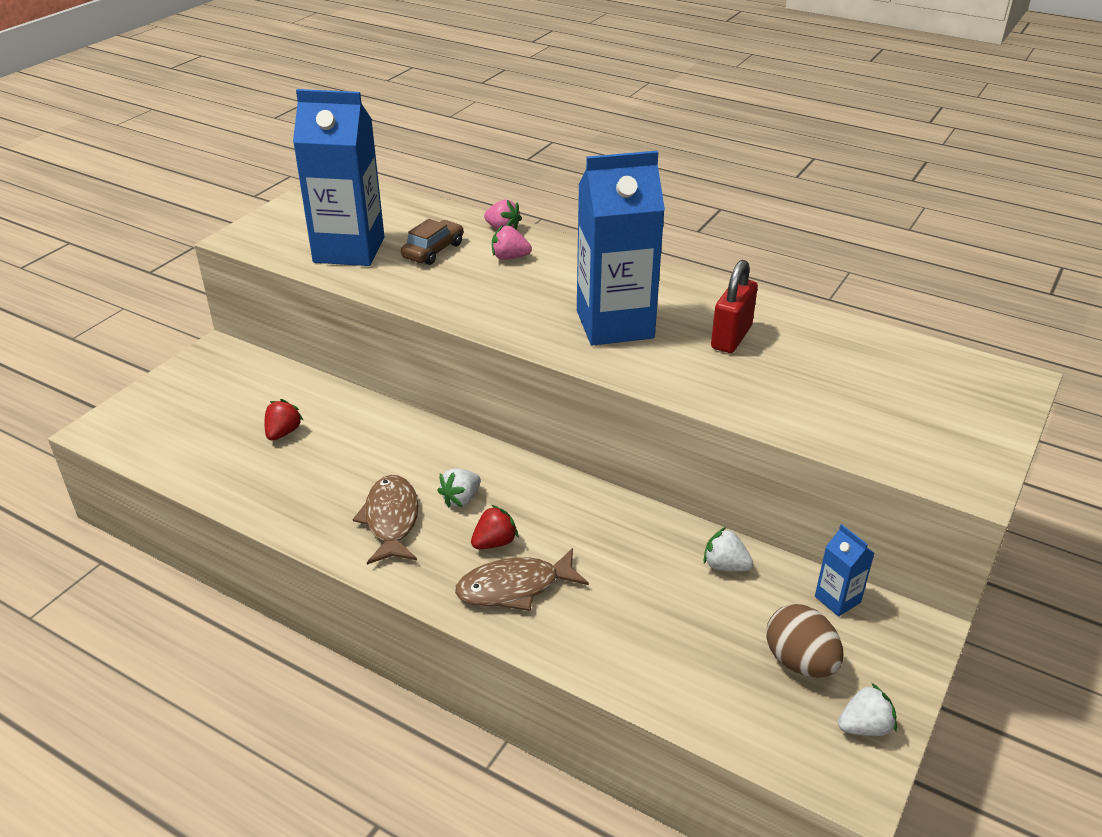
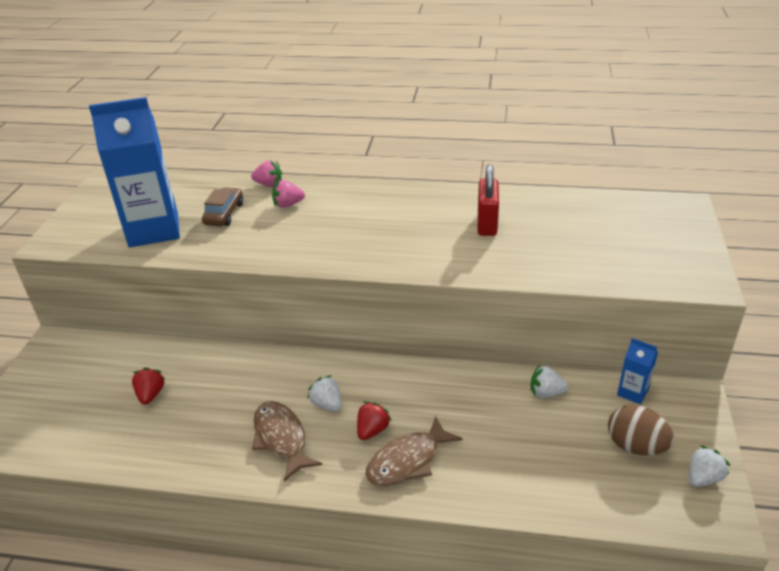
camera: 20 degrees left, 0 degrees up
white strawberry [437,469,481,508] -> white strawberry turned 120 degrees clockwise [307,375,342,411]
blue carton [577,151,665,346] -> none

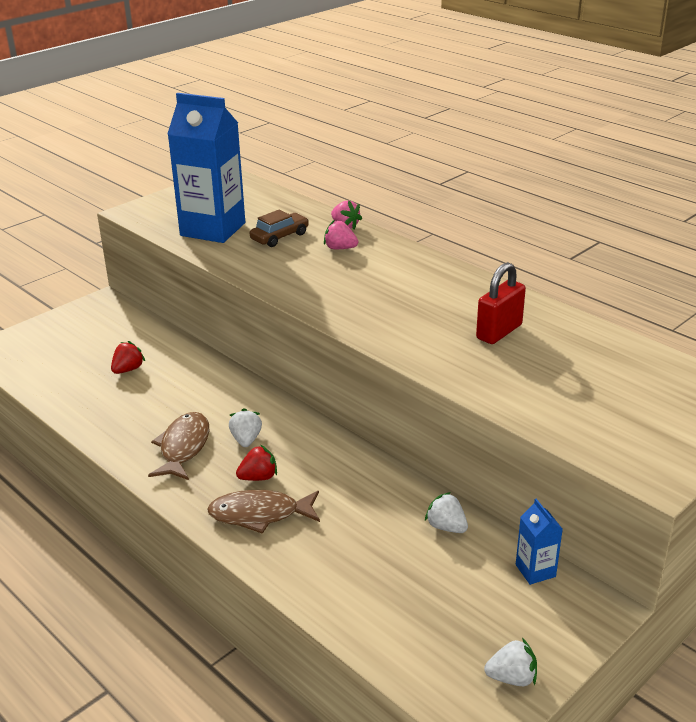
camera: 35 degrees right, 5 degrees down
brown egg [608,404,674,455] -> none

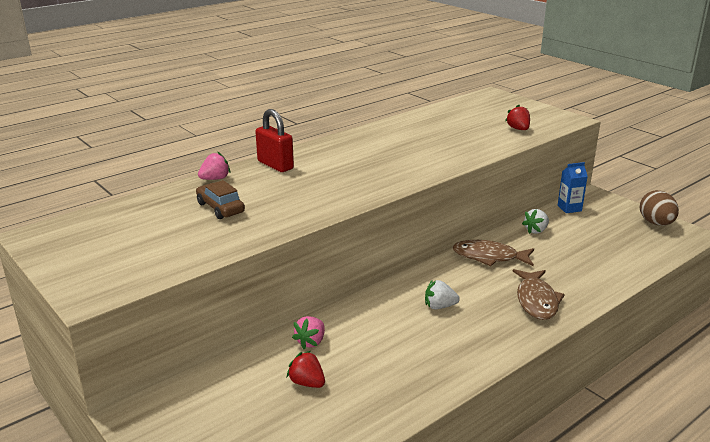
camera: 85 degrees left, 5 degrees down
brown fish [148,412,209,480] -> brown fish moved to [453,240,534,266]
blue carton [168,93,245,243] -> none
red strawberry [236,445,277,481] -> red strawberry moved to [505,105,530,130]
pink strawberry [324,220,358,249] -> pink strawberry moved to [292,316,325,349]
red padlock [476,262,526,344] -> red padlock moved to [255,109,294,172]
white strawberry [484,638,537,686] -> brown egg [640,190,679,226]

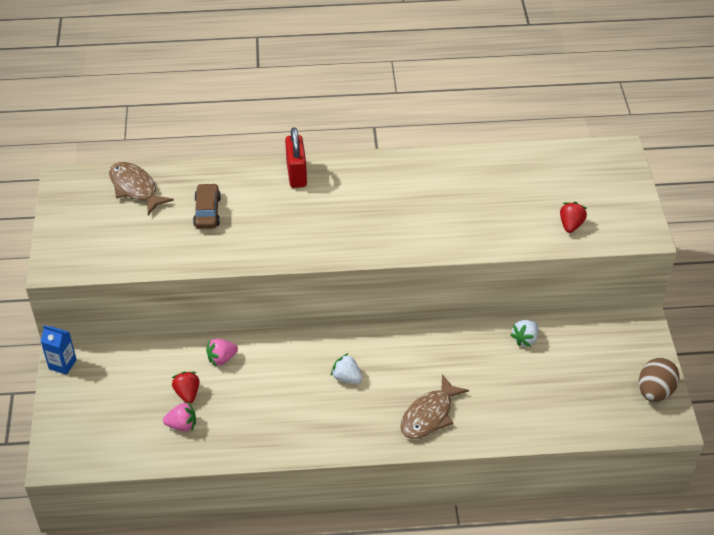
camera: 35 degrees right, 20 degrees up
pink strawberry [198,151,230,180] -> pink strawberry moved to [163,402,196,432]
brown fish [453,240,534,266] -> brown fish moved to [109,162,174,215]
white strawberry [522,209,549,234] -> white strawberry turned 45 degrees counterclockwise [510,320,539,347]
blue carton [557,162,588,213] -> blue carton moved to [41,325,77,375]

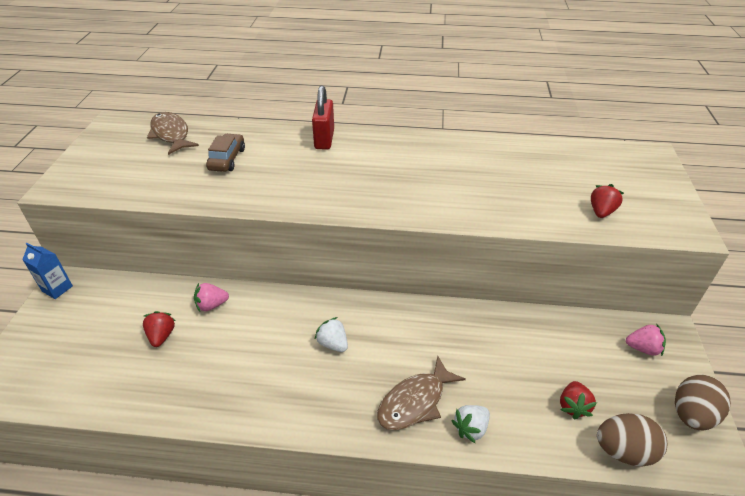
camera: 10 degrees right, 5 degrees down
pink strawberry [163,402,196,432] -> pink strawberry moved to [626,324,666,356]
white strawberry [510,320,539,347] -> white strawberry moved to [452,405,490,443]
none -> red strawberry [560,381,597,419]
none -> brown egg [597,413,667,467]

